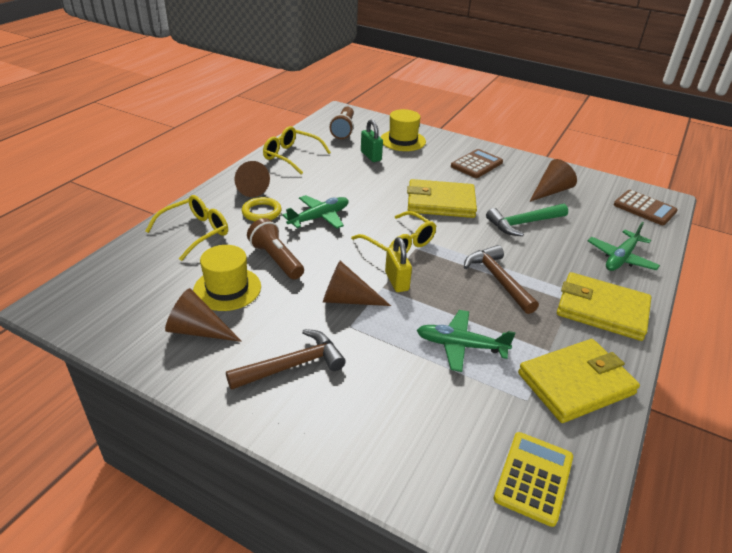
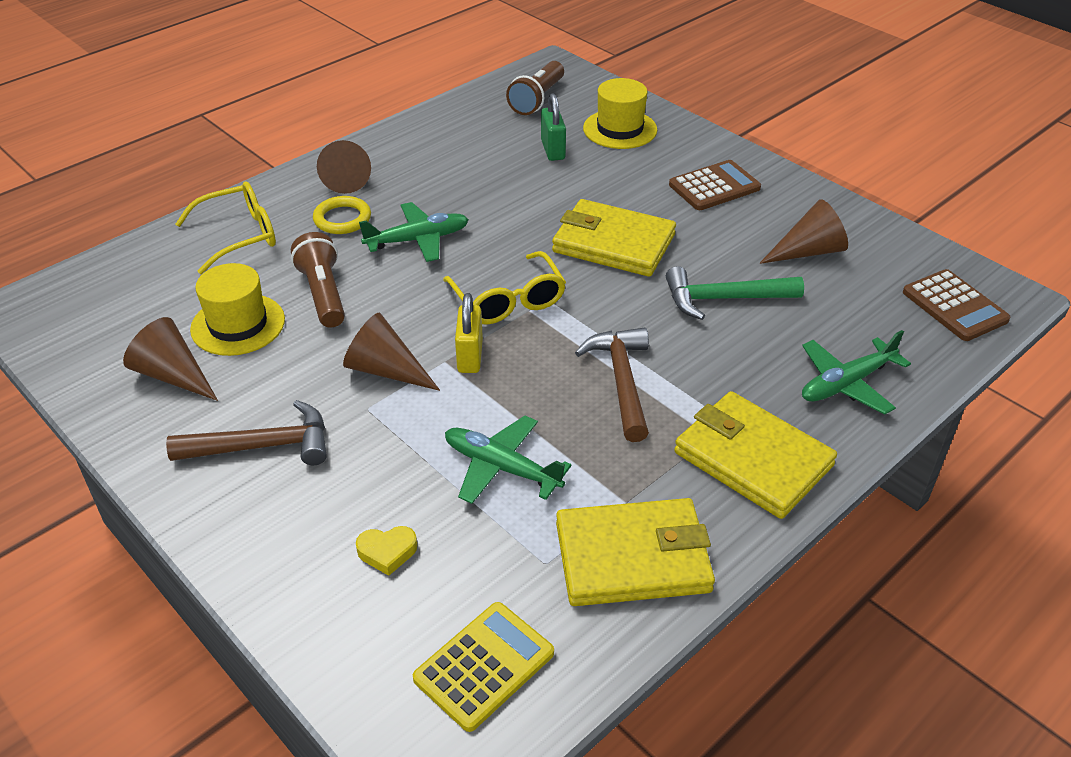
camera: 20 degrees right, 5 degrees up
yellow glasses [263,126,331,174] -> none
none -> yellow heart [356,526,417,576]

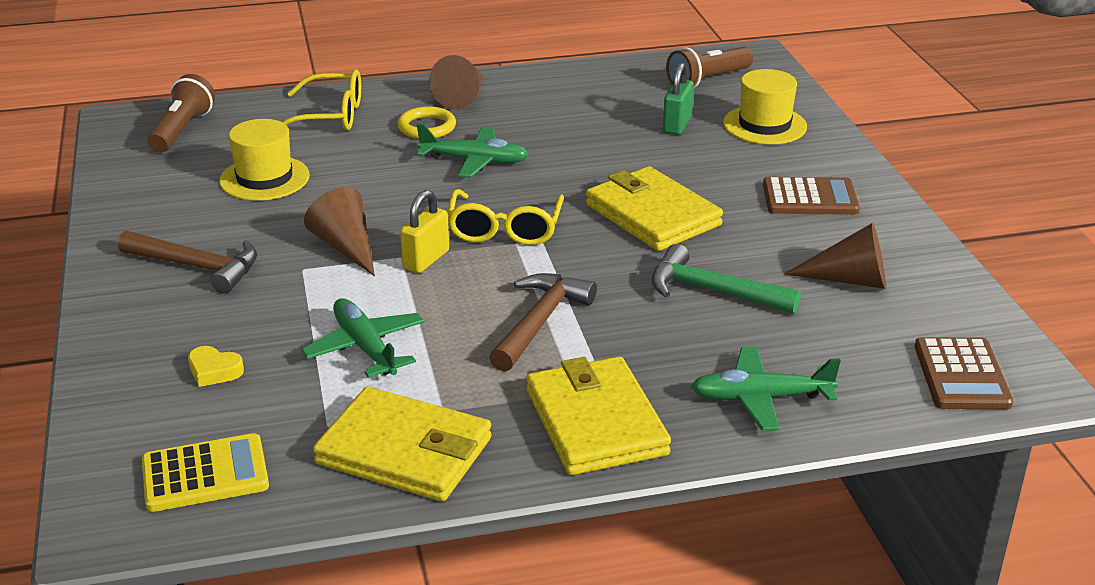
camera: 30 degrees right, 10 degrees down
brown cone [123,317,218,401] -> none
brown flashlight [291,232,345,328] -> brown flashlight moved to [147,74,215,152]

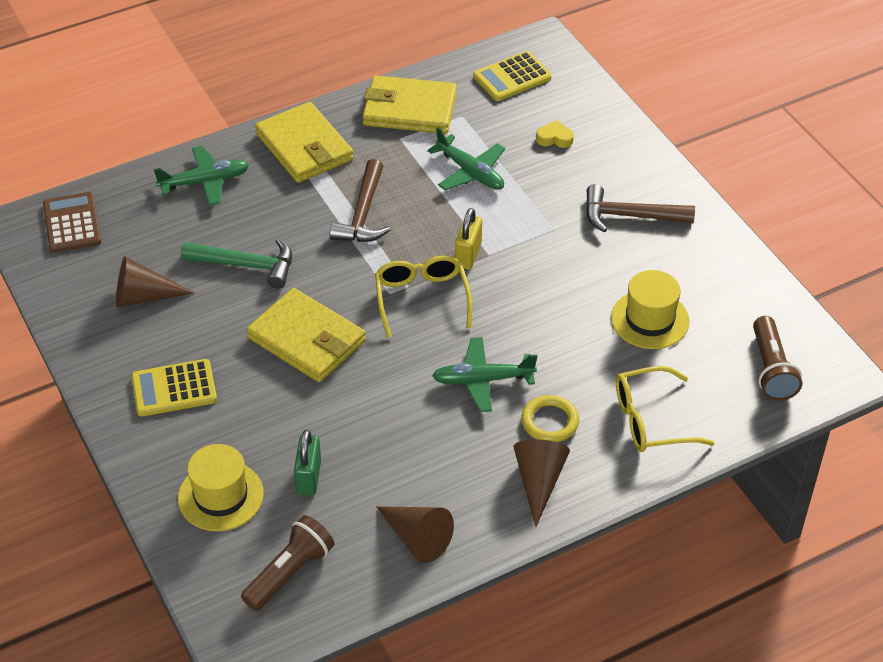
camera: 165 degrees right, 15 degrees up
brown cone [304,187,375,276] -> brown cone moved to [376,506,454,563]
brown calculator [763,177,860,215] -> yellow calculator [131,359,217,417]

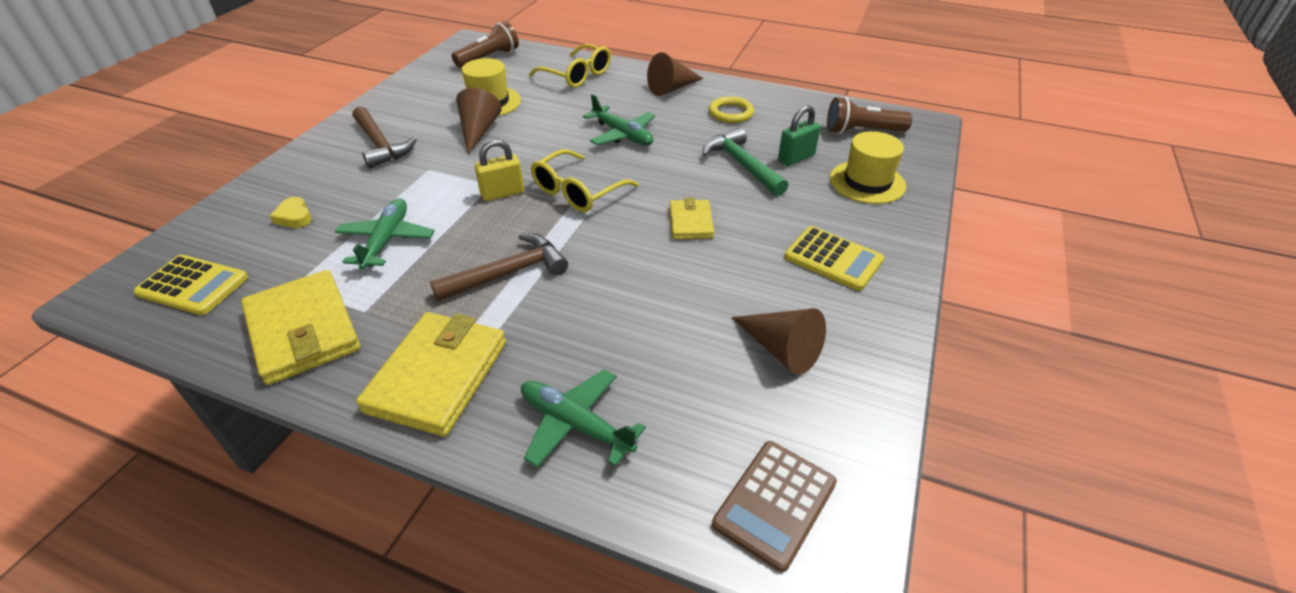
camera: 130 degrees left, 5 degrees down
green hammer [181,238,292,289] -> green hammer moved to [703,128,788,196]
yellow wallet [247,288,366,382] -> yellow wallet [670,198,714,239], size x0.55
brown cone [376,506,454,563] -> brown cone moved to [456,88,501,155]
yellow ring [521,395,579,442] -> yellow ring moved to [709,96,754,123]

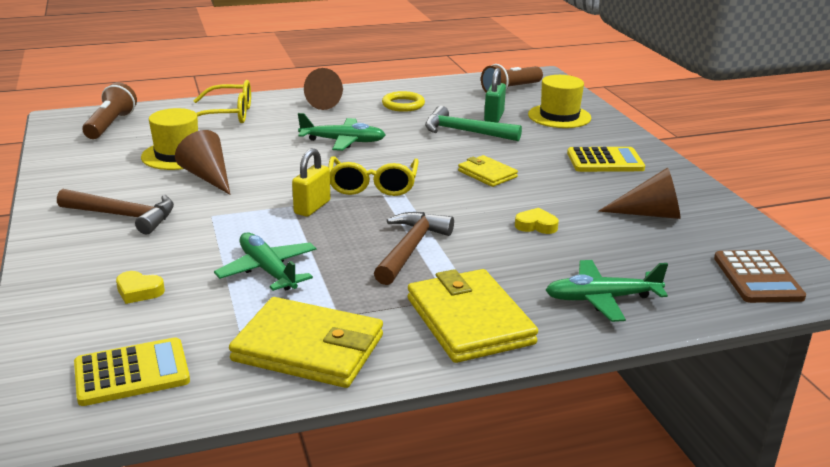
camera: 40 degrees left, 15 degrees down
none -> yellow heart [515,208,559,234]

